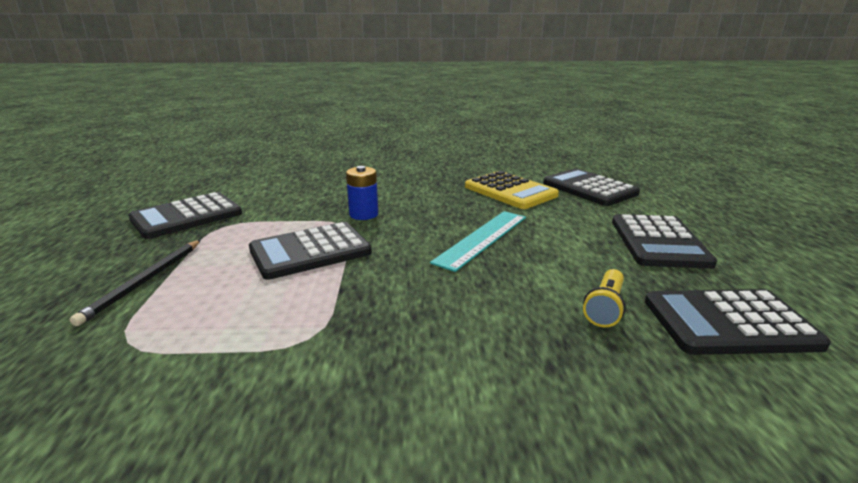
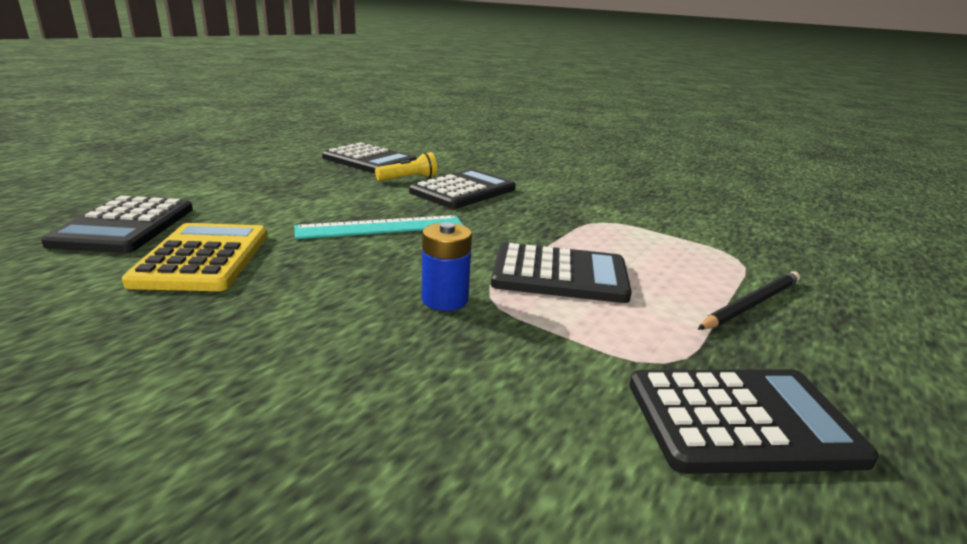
camera: 145 degrees left, 0 degrees up
black calculator [612,214,717,269] -> black calculator moved to [409,169,515,209]

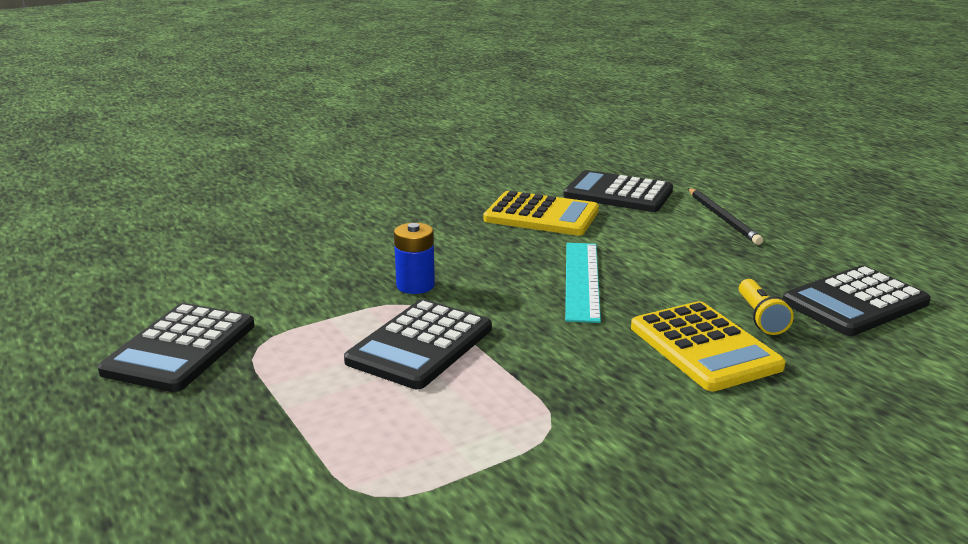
camera: 115 degrees right, 0 degrees up
black calculator [409,169,515,209] -> yellow calculator [631,301,786,391]
black pencil [698,271,800,330] -> black pencil moved to [688,188,763,245]

